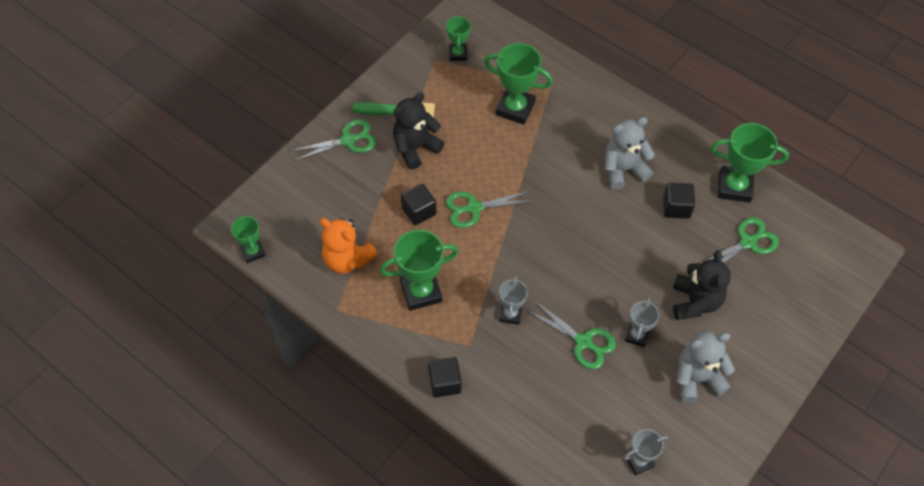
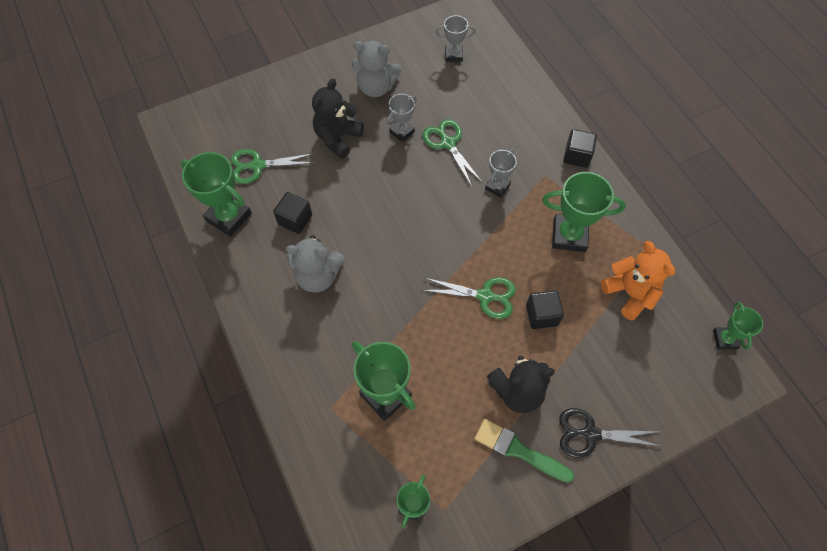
camera: 155 degrees left, 5 degrees up
green scissors [291,119,376,161] -> black scissors [559,408,660,458]

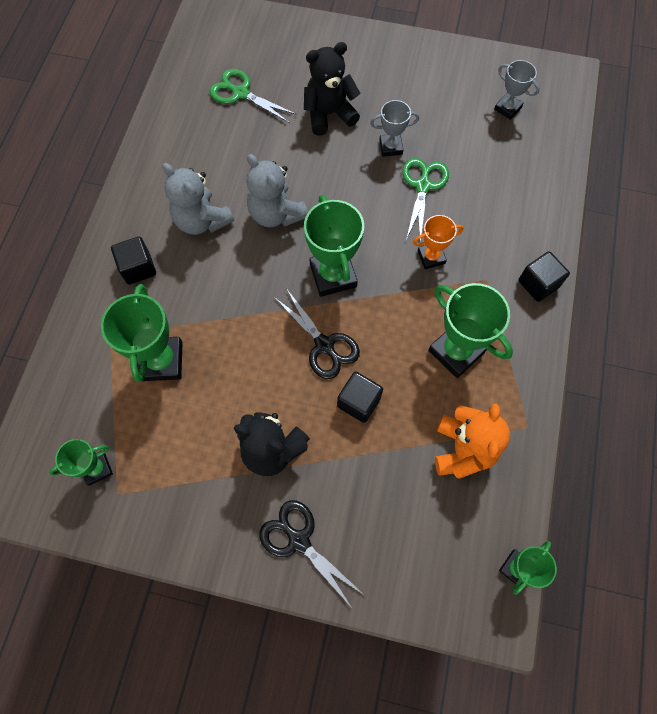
camera: 40 degrees right, 5 degrees up
green trophy [180,152,252,237] -> green trophy moved to [304,195,364,297]
black cube [273,192,312,234] -> black cube moved to [111,236,156,285]
grey teddy bear [352,41,402,97] -> grey teddy bear moved to [246,154,308,227]
green scissors [422,277,516,319] -> black scissors [274,288,360,379]
green brush [474,419,574,483] -> none
grey trophy [485,150,517,198] -> orange trophy [413,215,463,269]

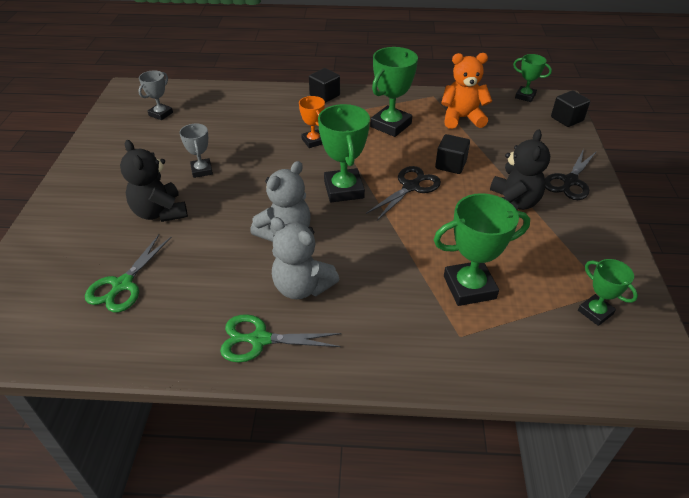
camera: 100 degrees left, 25 degrees down
black cube [111,236,156,285] -> black cube moved to [551,90,590,127]
grey teddy bear [162,163,234,235] -> grey teddy bear turned 90 degrees clockwise [271,217,339,299]
green trophy [304,195,364,297] -> green trophy turned 75 degrees counterclockwise [318,104,370,202]
green scissors [402,158,449,242] -> green scissors moved to [220,314,341,363]

